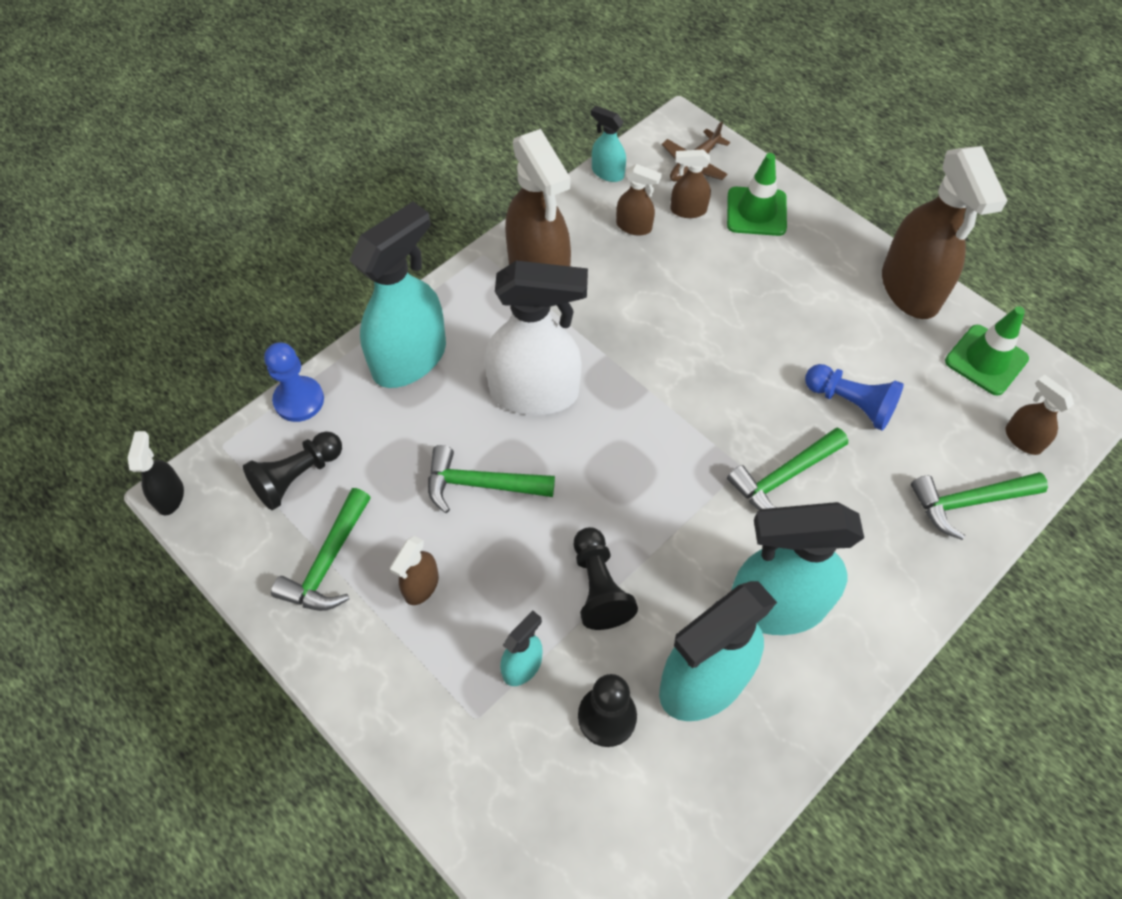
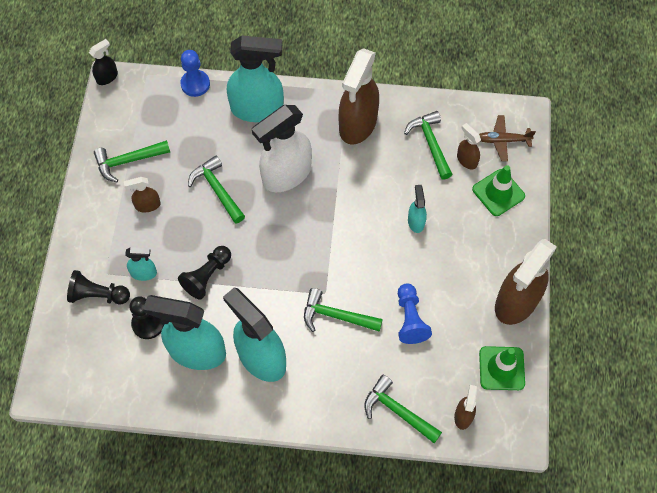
camera: 50 degrees right, 5 degrees up
black pawn [243,431,342,510] -> black pawn moved to [67,270,130,305]
white spray bottle [485,261,588,415] -> white spray bottle turned 90 degrees clockwise [252,105,312,192]
turquoise spray bottle [591,106,626,182] -> turquoise spray bottle moved to [408,185,427,233]
brown spray bottle [616,164,662,236] -> green hammer [404,111,453,180]

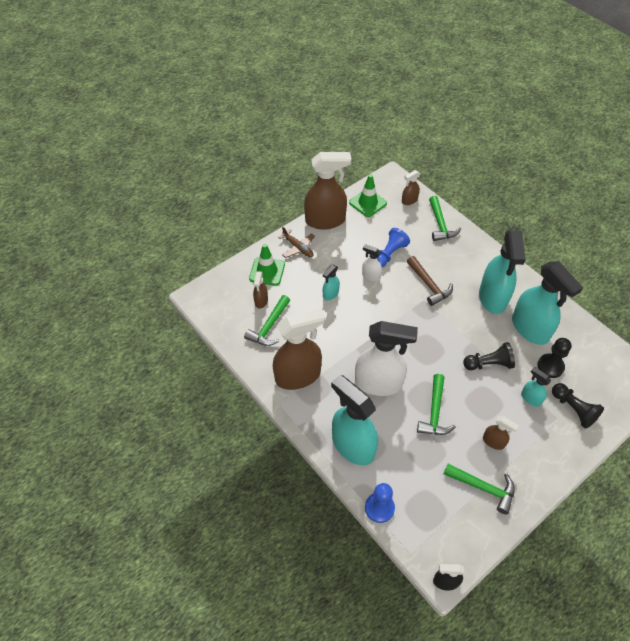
camera: 135 degrees left, 10 degrees down
green hammer [304,288,383,332] -> brown hammer [407,256,453,306]
brown plane [479,115,536,161] -> brown plane moved to [278,226,315,258]
none -> white spray bottle [362,244,382,281]

